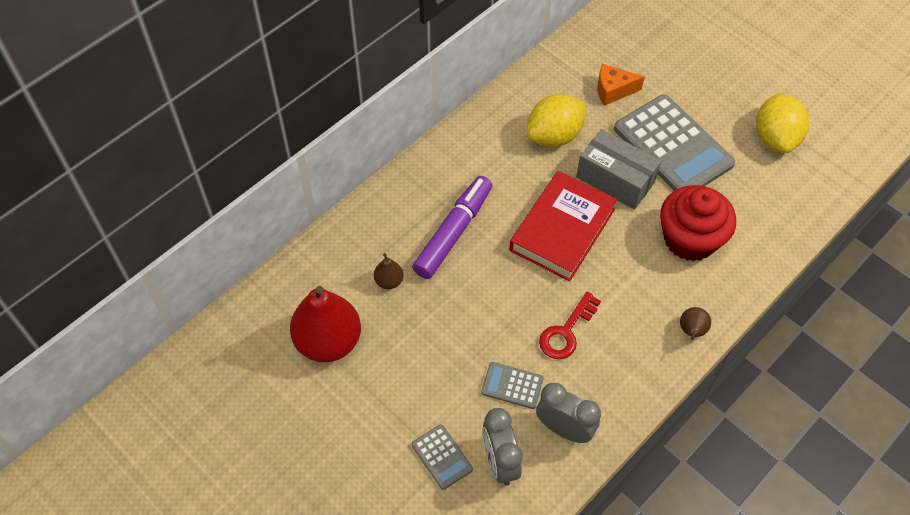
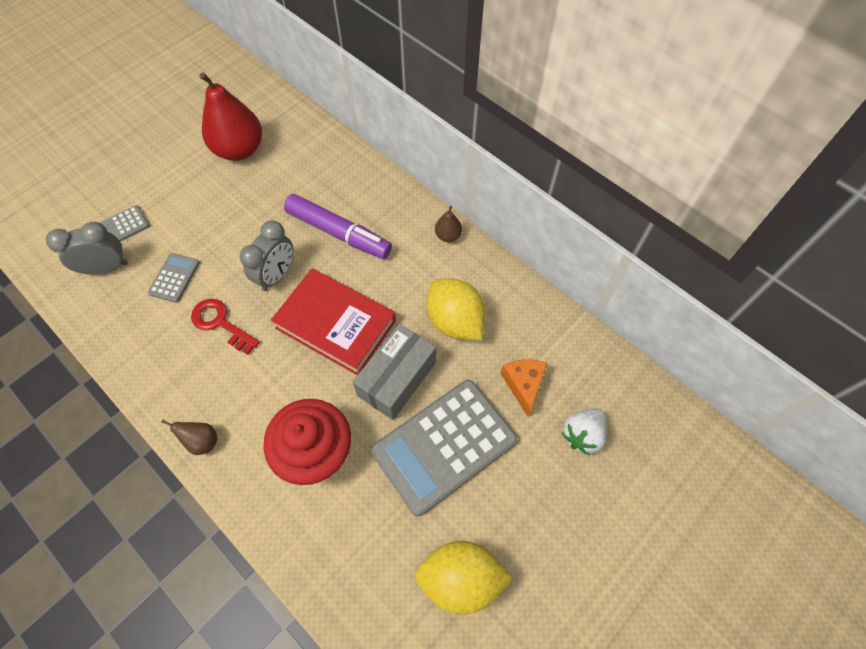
camera: 90 degrees right, 5 degrees up
brown pear [374,253,403,289] -> brown pear moved to [435,206,462,242]
grey clock [536,383,601,443] -> grey clock moved to [240,220,293,291]
none -> white strawberry [562,408,607,455]

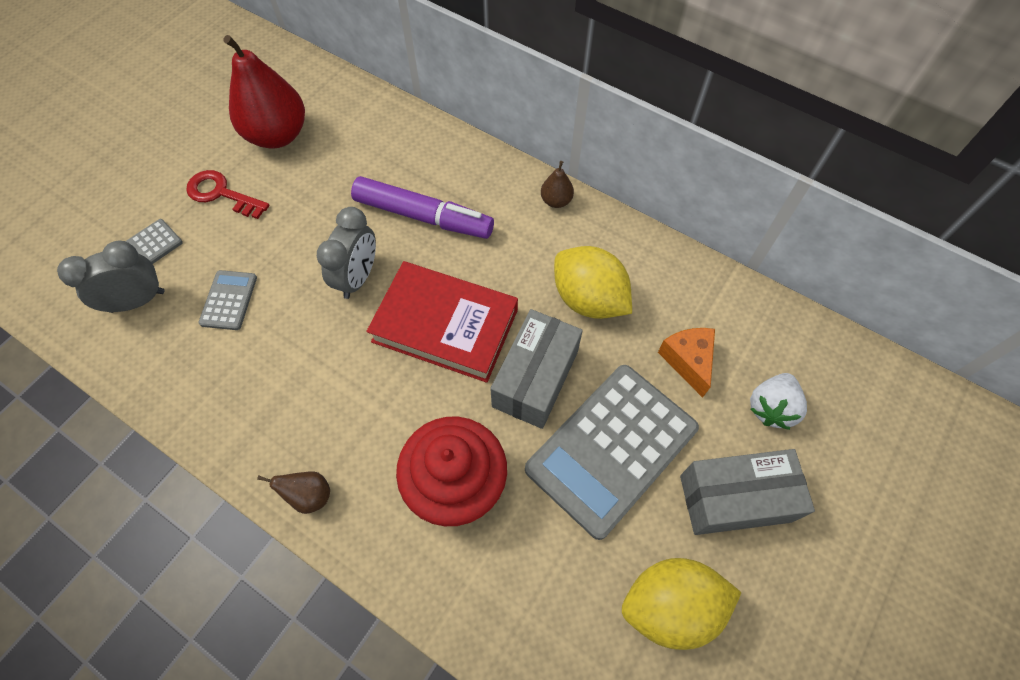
camera: 10 degrees left, 0 degrees up
red key [191,299,260,355] -> red key moved to [186,170,270,219]
none -> grey box [680,449,815,535]

